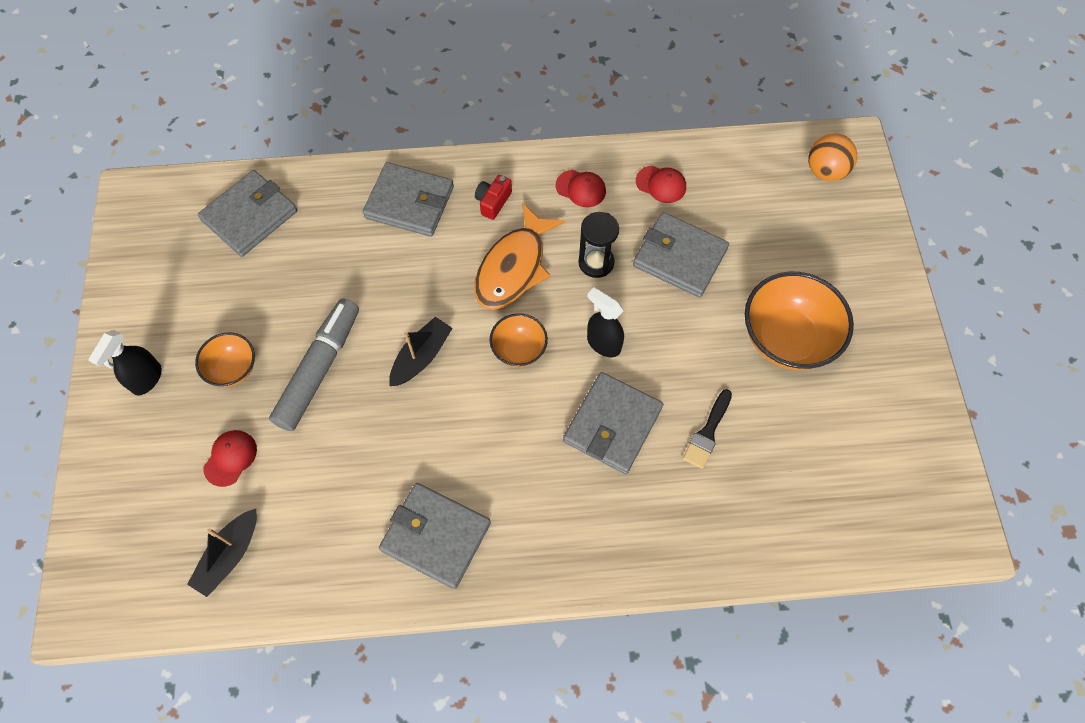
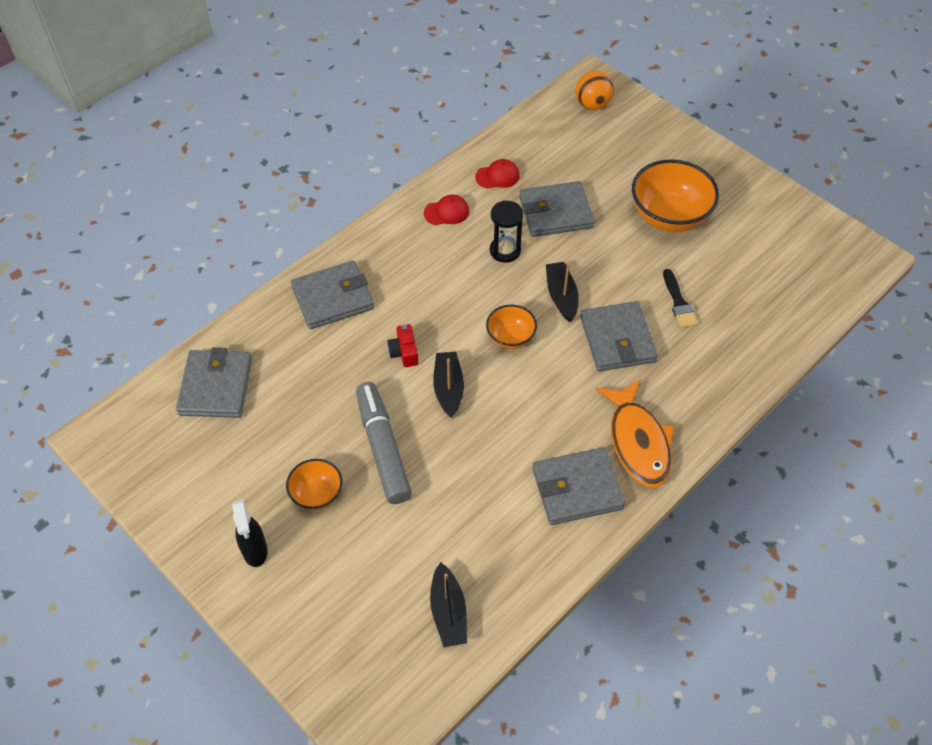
camera: 40 degrees left, 10 degrees down
red cap [203,430,257,487] -> none
orange fish [474,203,565,310] -> orange fish moved to [596,379,675,487]
red camera [475,175,512,220] -> red camera moved to [387,324,418,367]
black spray bottle [587,287,624,357] -> black boat [546,262,579,322]

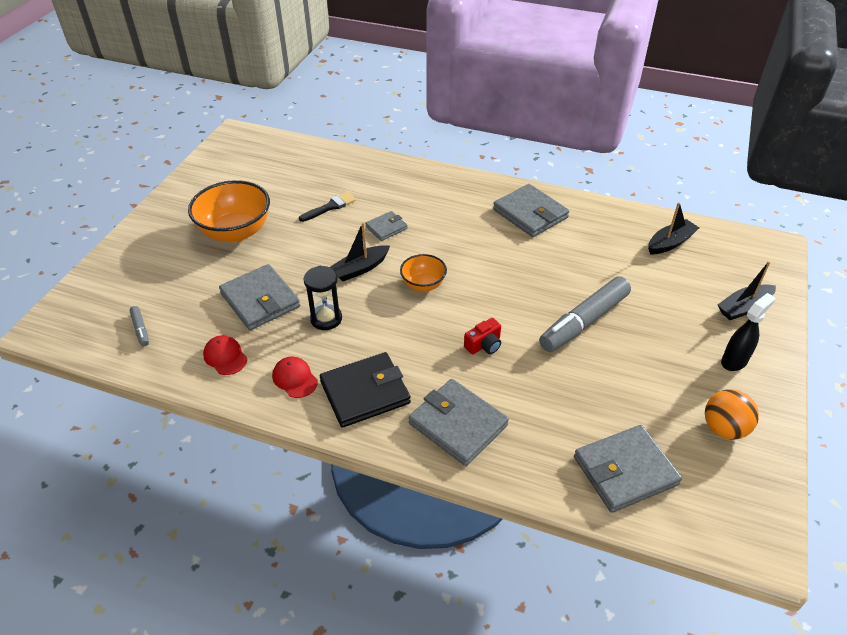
camera: 115 degrees left, 10 degrees down
orange bowl [286,459,342,510] -> none
black boat [433,352,464,418] -> black boat moved to [718,261,776,320]
orange ball [575,71,614,110] -> orange ball moved to [705,389,759,440]
grey wallet [580,301,658,372] -> grey wallet [365,211,408,241], size x0.55
orange fish [596,379,675,487] -> none
none -> grey marker [129,306,149,346]
none -> black wallet [320,352,411,428]

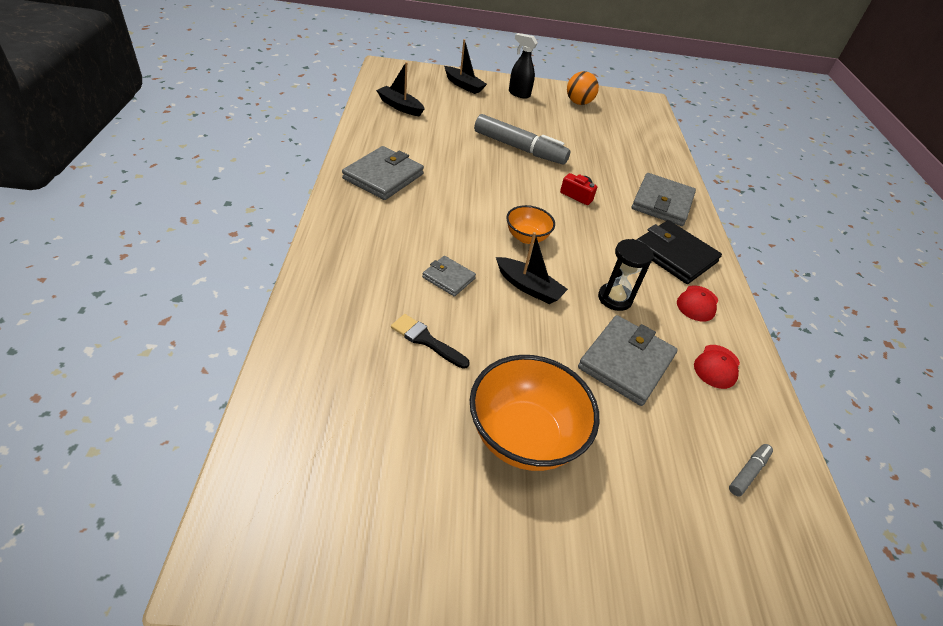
camera: 115 degrees left, 0 degrees up
grey wallet [574,425,682,513] -> none

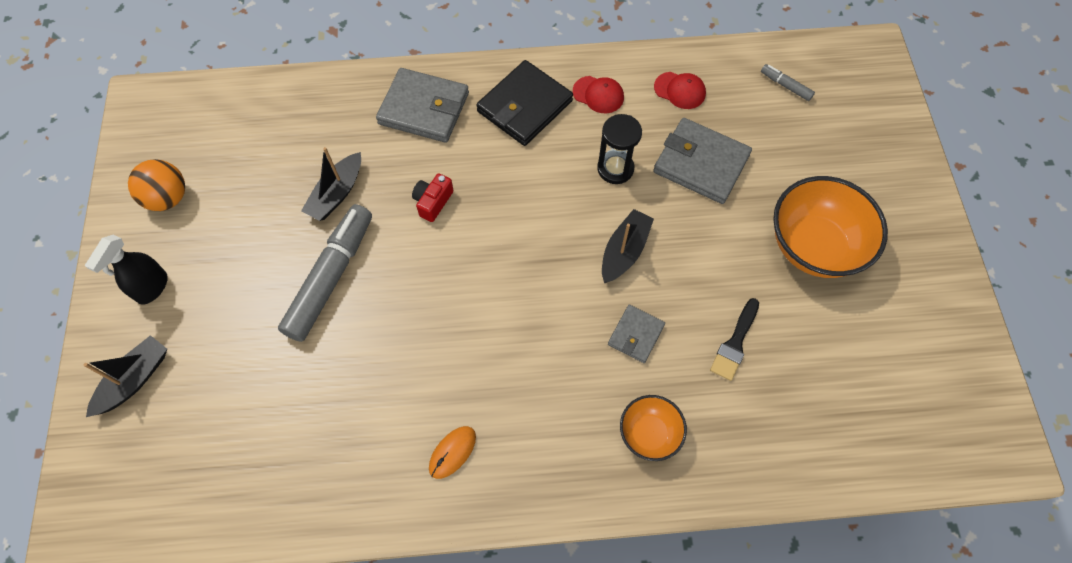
camera: 90 degrees left, 20 degrees up
grey wallet [342,146,424,200] -> orange mouse [429,426,476,479]
black boat [376,62,425,117] -> black boat moved to [301,147,361,221]
orange bowl [506,205,555,244] -> orange bowl moved to [620,395,687,461]

